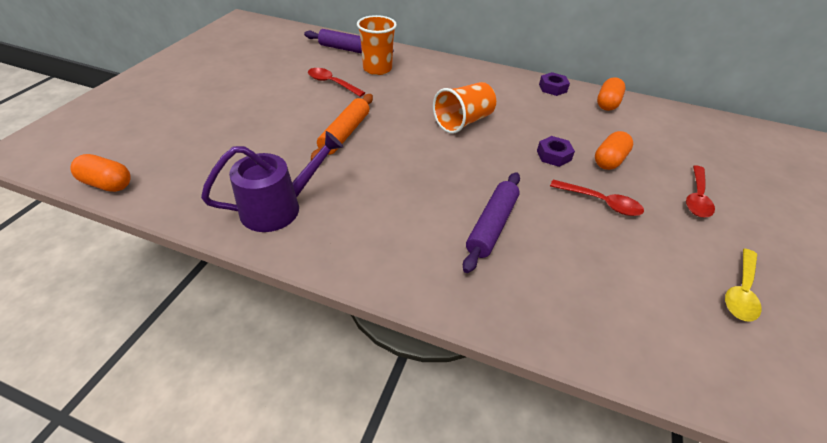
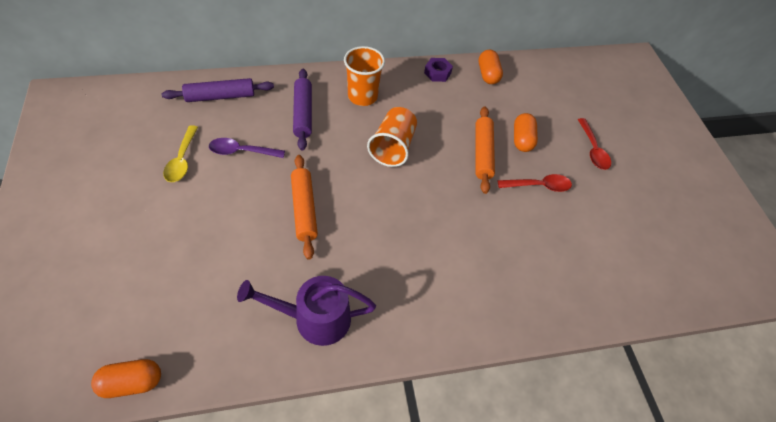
camera: 35 degrees left, 10 degrees up
purple watering can [201,131,343,232] -> purple watering can turned 120 degrees counterclockwise [237,276,376,346]
red spoon [308,68,365,97] -> purple spoon [209,138,285,158]
orange cup [357,15,397,75] -> orange cup moved to [344,46,385,106]
purple rolling pin [463,172,520,273] -> purple rolling pin moved to [293,69,312,151]
purple nut [537,136,575,167] -> orange rolling pin [476,106,495,194]
yellow spoon [725,249,761,321] -> yellow spoon moved to [163,125,198,182]

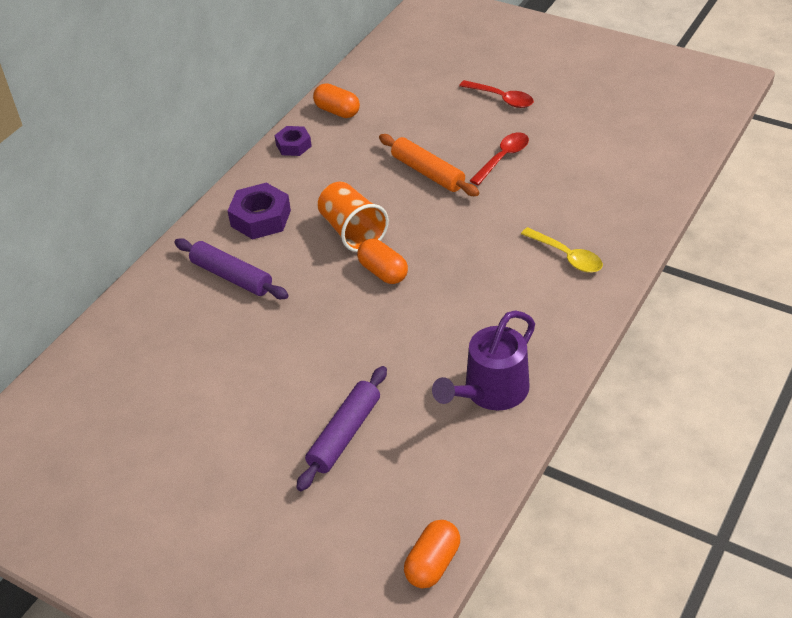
camera: 40 degrees left, 10 degrees down
purple rolling pin [162,78,274,102] -> purple rolling pin moved to [296,366,387,491]
yellow spoon [163,125,198,182] -> yellow spoon moved to [521,227,603,273]
purple spoon [209,138,285,158] -> none
orange rolling pin [291,155,318,260] -> none
orange cup [344,46,385,106] -> purple nut [228,183,291,239]
orange capsule [514,113,538,152] -> orange capsule moved to [357,239,408,284]

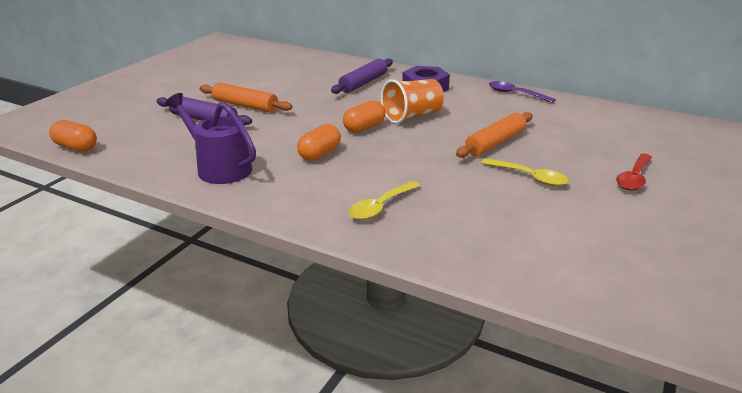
camera: 85 degrees right, 15 degrees down
purple nut [274,126,312,156] -> purple spoon [489,81,556,103]
orange capsule [313,83,360,118] -> orange capsule moved to [297,124,341,161]
red spoon [470,133,529,185] -> yellow spoon [481,158,569,186]
none -> orange rolling pin [200,83,292,112]

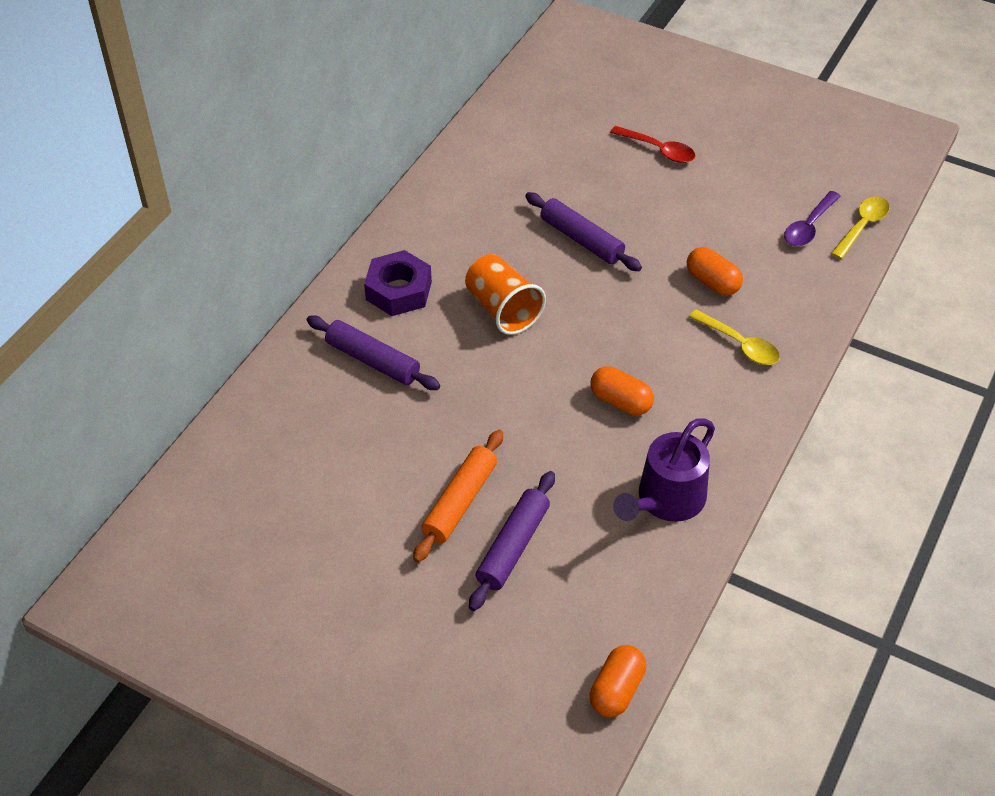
camera: 90 degrees left, 20 degrees up
orange capsule [343,101,385,133] -> orange capsule moved to [687,247,743,296]
orange rolling pin [456,112,533,158] -> purple rolling pin [525,192,642,271]
yellow spoon [481,158,569,186] -> yellow spoon moved to [831,196,890,259]
purple spoon [489,81,556,103] -> purple spoon moved to [784,191,841,246]

